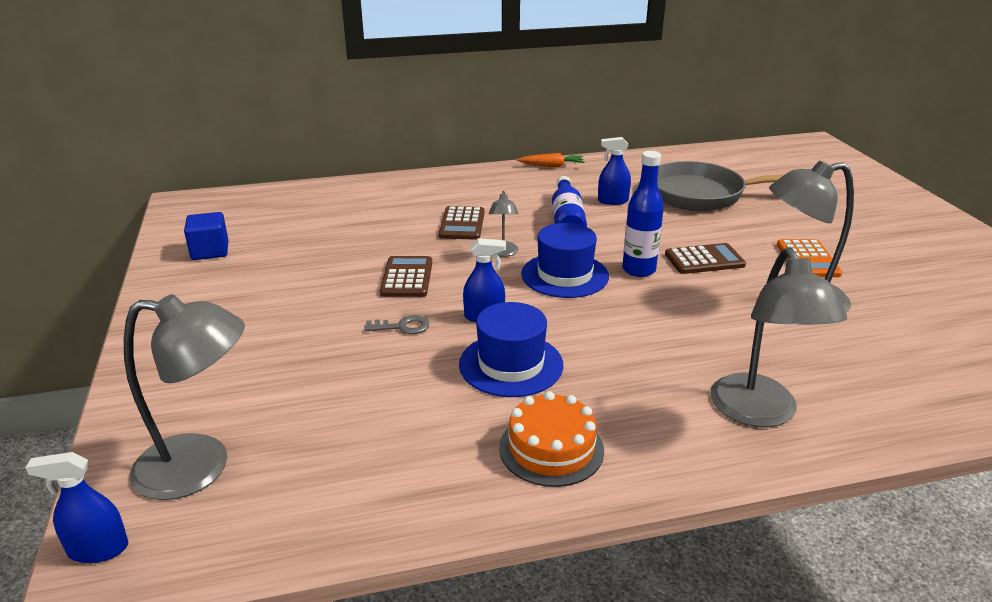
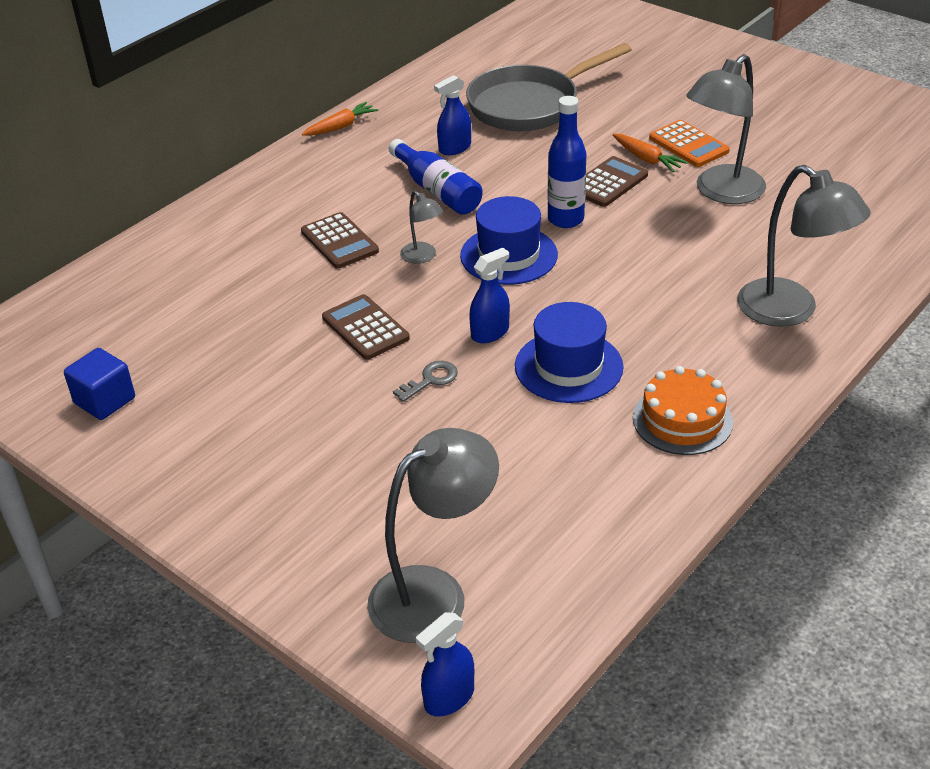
camera: 35 degrees left, 10 degrees up
none -> orange carrot [613,134,688,172]

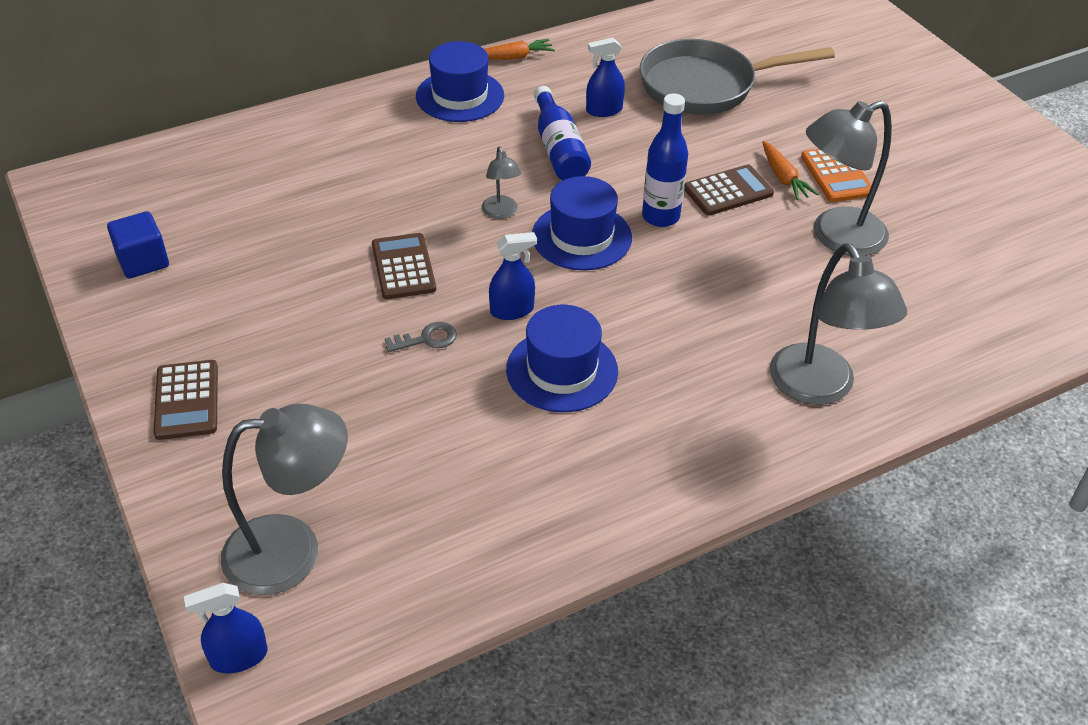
camera: 20 degrees right, 5 degrees up
brown calculator [301,212,379,269] -> brown calculator moved to [153,360,218,440]
orange cake [633,366,733,455] -> none
none -> blue hat [416,41,504,122]

